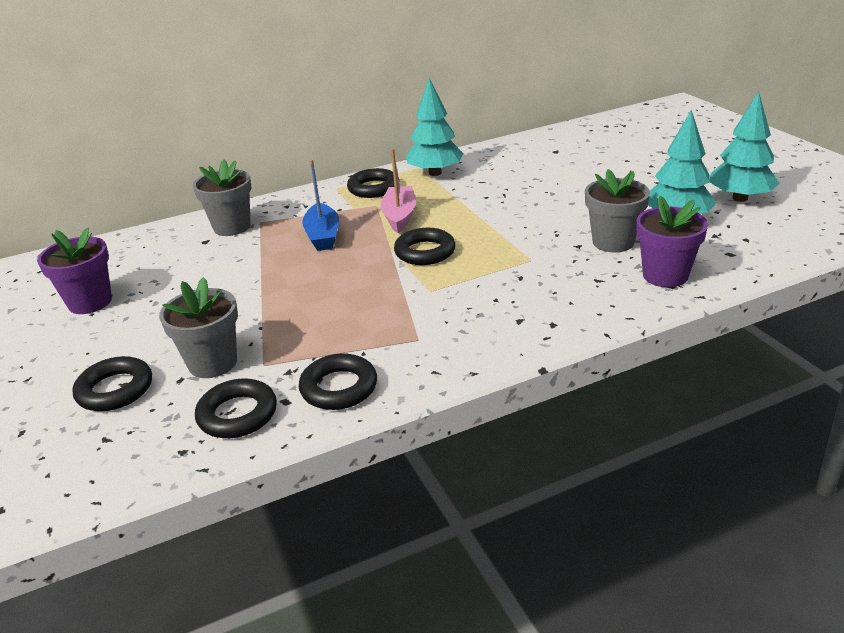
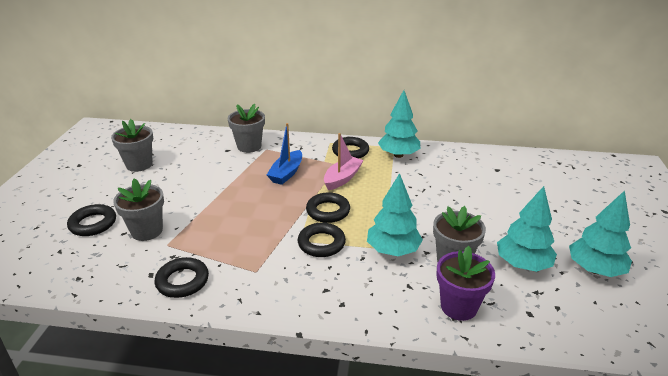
camera: 30 degrees right, 0 degrees up
purple flower pot [37,227,112,314] -> grey flower pot [111,119,153,172]
black ring [195,378,277,438] -> black ring moved to [298,223,346,257]
none -> turquoise tree [367,173,423,256]

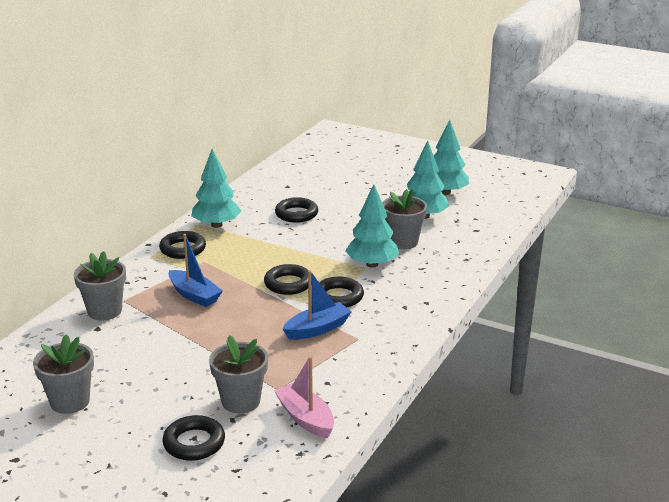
camera: 70 degrees left, 5 degrees down
black ring [155,257,209,298] -> black ring moved to [275,197,318,223]
pink boat [324,133,364,190] -> pink boat moved to [274,356,334,438]
purple flower pot [436,246,495,321] -> none
none -> blue boat [283,270,352,340]

